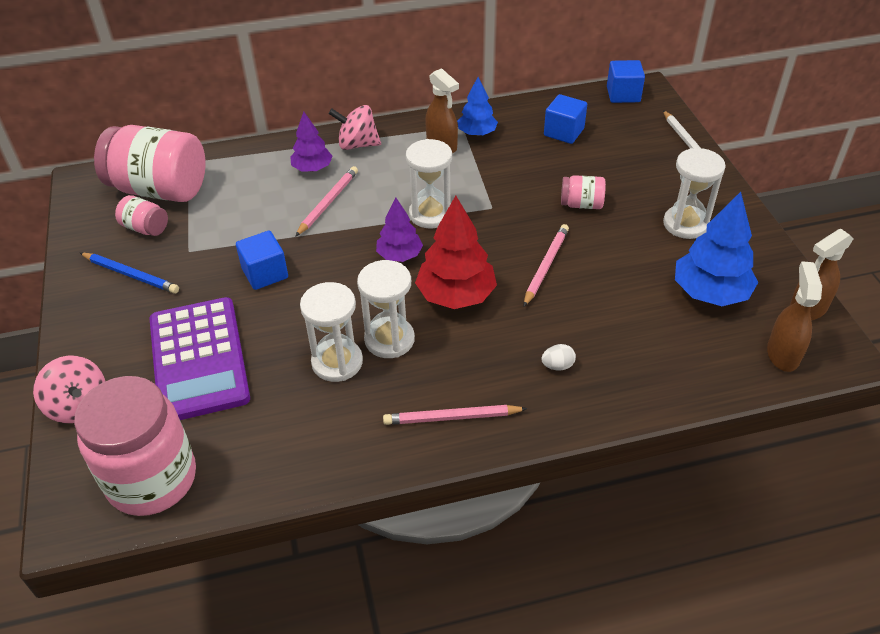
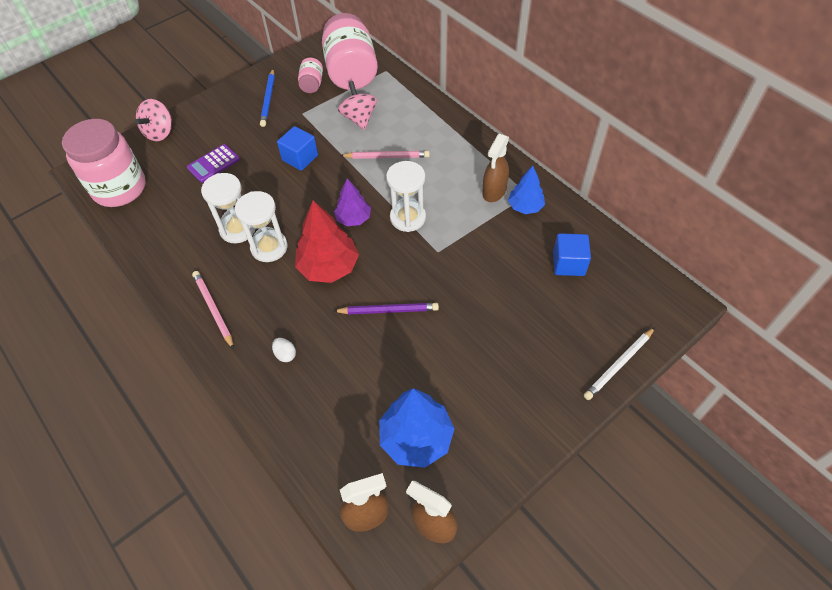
camera: 65 degrees right, 10 degrees up
purple calculator [150,297,250,420] -> purple calculator [187,144,240,183], size x0.49
purple tree [290,112,333,172] -> none
pink spinning top [329,105,381,150] -> pink spinning top moved to [338,81,377,130]
pink pencil [524,224,569,306] -> purple pencil [334,303,439,314]
pink jar [561,175,606,209] -> none
blue cube [607,60,645,103] -> none
white hourglass [663,148,726,239] -> none

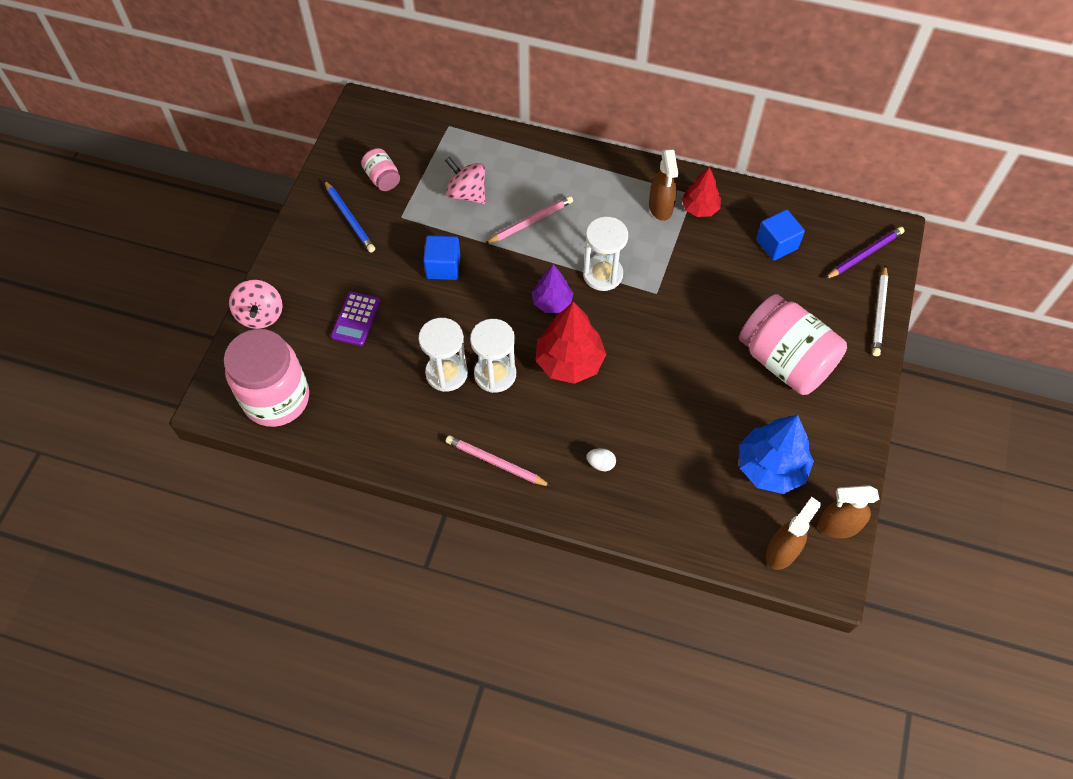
camera: 35 degrees left, 5 degrees up
pink jar [322,13,378,90] -> pink jar moved to [739,294,847,395]
purple pencil [334,303,439,314] -> purple pencil moved to [825,227,905,279]
blue tree [508,166,545,214] -> red tree [681,167,721,217]

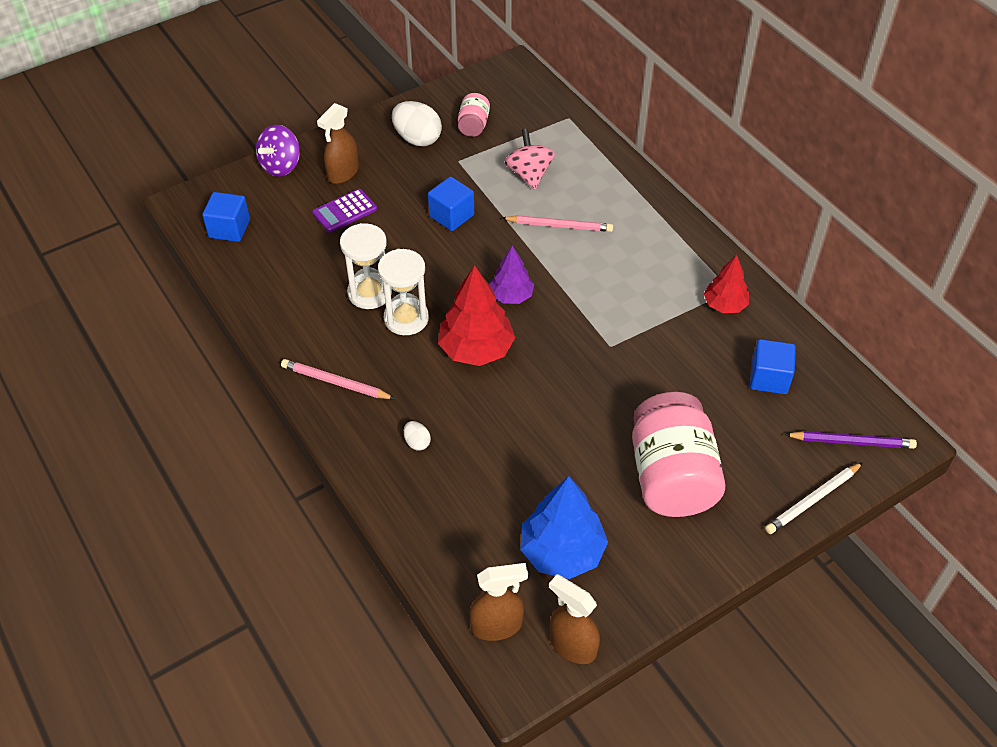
camera: 40 degrees right, 10 degrees down
pink jar [224,329,309,427] -> blue cube [202,192,250,242]
pink spinning top [229,280,283,329] -> purple spinning top [255,125,300,176]
blue pencil [324,180,375,253] -> white egg [392,101,442,146]
pink pencil [446,435,552,487] -> pink pencil turned 45 degrees counterclockwise [281,359,395,399]
white hourglass [583,217,628,291] -> none
brown spray bottle [649,149,678,221] -> brown spray bottle moved to [317,103,359,184]

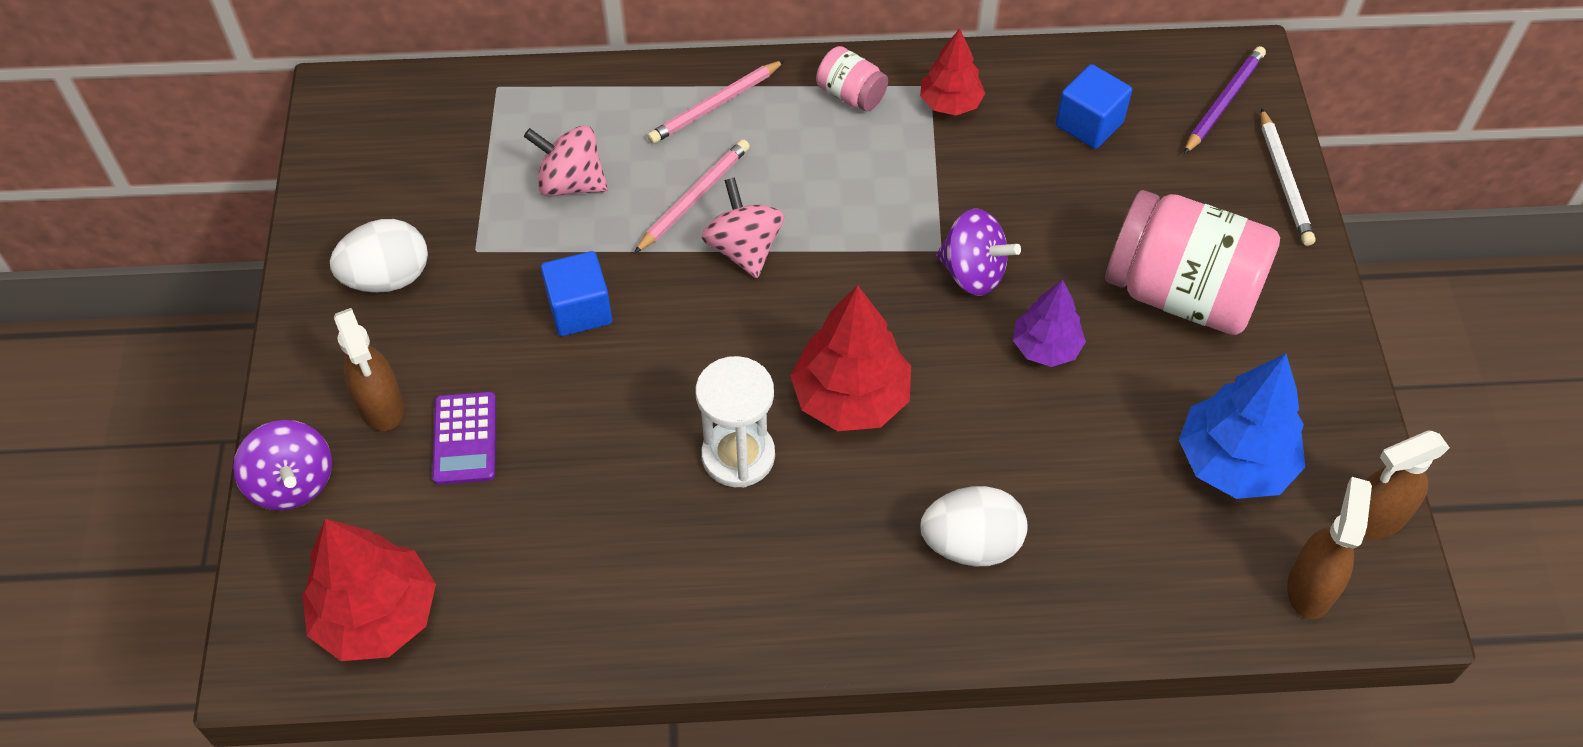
camera: 60 degrees left, 5 degrees up
blue cube [202,192,250,242] -> red tree [302,519,436,661]
pink pencil [281,359,395,399] -> pink pencil moved to [647,60,785,144]
white hourglass [340,223,392,309] -> none
white egg [404,421,431,451] -> white egg [920,486,1027,566], size x2.06
pink jar [458,93,490,137] -> pink jar moved to [816,46,888,112]
purple tree [489,246,535,304] -> purple tree moved to [1013,279,1086,367]
none -> pink spinning top [701,177,784,278]
none -> purple spinning top [936,209,1021,295]

